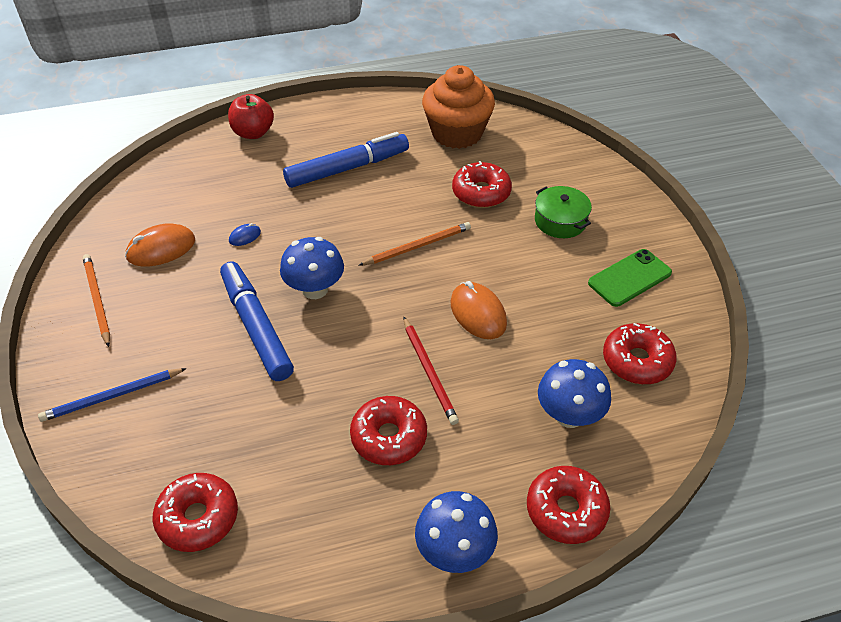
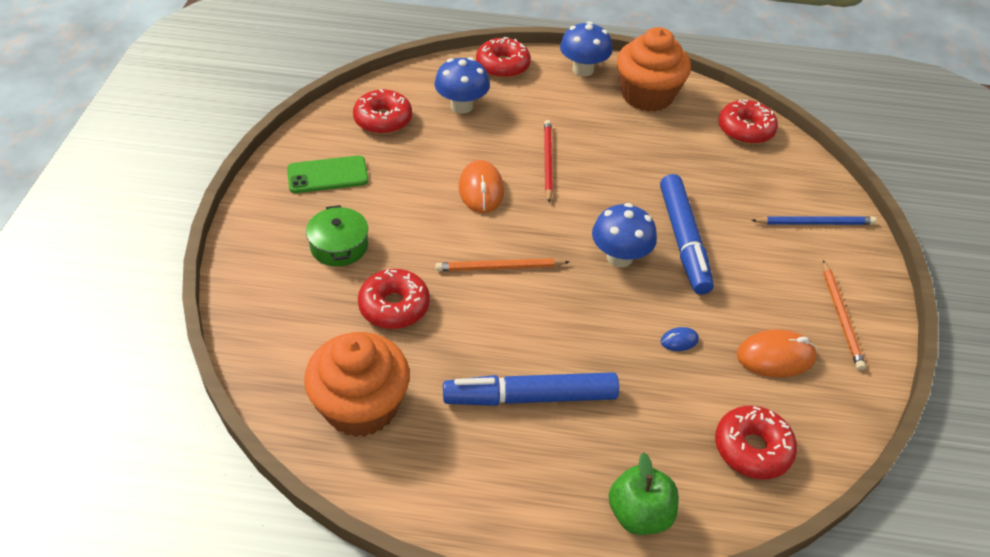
camera: 160 degrees left, 0 degrees up
red apple [228,94,274,139] -> green apple [608,452,679,535]
red donut [350,396,427,465] -> red donut moved to [715,406,797,479]
none -> orange cupcake [617,27,691,112]

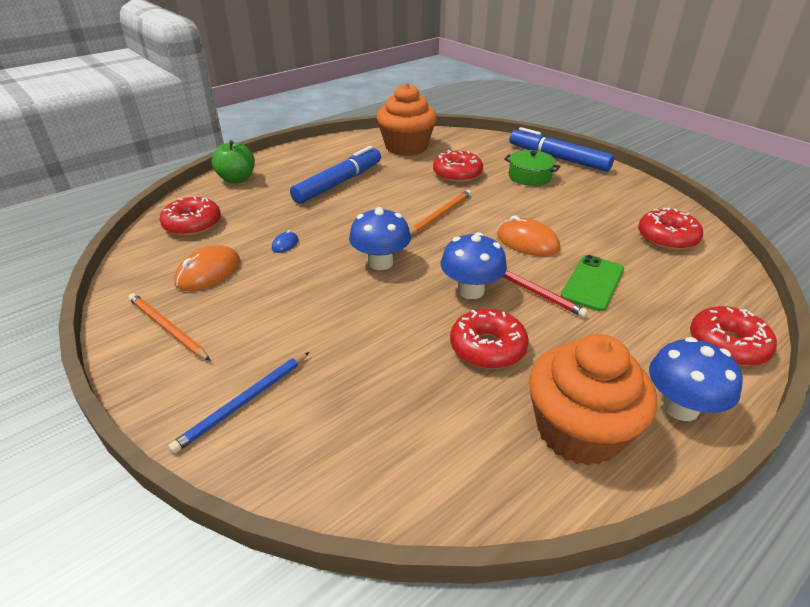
camera: 135 degrees right, 10 degrees down
green phone [287,156,368,193] -> green phone moved to [561,255,624,311]
blue mushroom [435,57,490,114] -> blue mushroom moved to [441,232,507,299]
blue marker [660,174,714,295] -> blue marker moved to [509,127,614,172]
red donut [718,99,778,144] -> red donut moved to [450,309,529,369]

